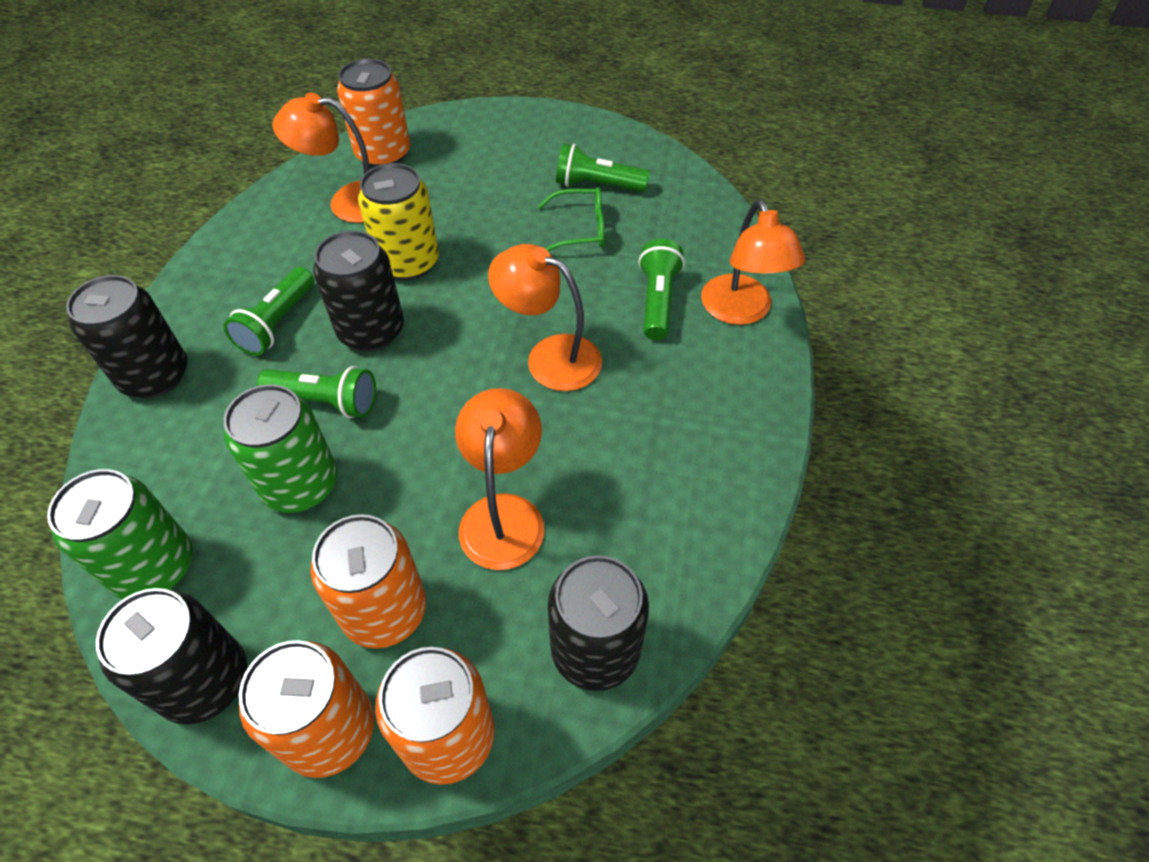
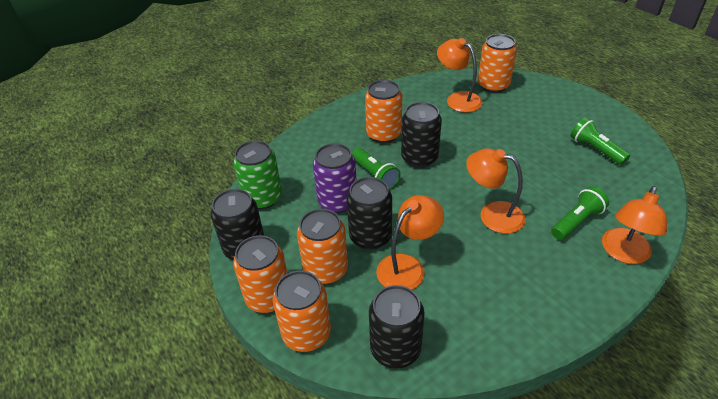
camera: 45 degrees right, 10 degrees down
black can [66,275,187,398] -> black can moved to [346,177,392,250]
green flashlight [223,267,314,356] -> orange can [365,80,402,143]
green can [224,384,337,513] -> purple can [313,143,356,213]
yellow can [358,163,439,280] -> none
orange lamp [488,244,602,391] -> orange lamp turned 45 degrees counterclockwise [466,148,526,234]
green glasses [538,187,605,252] -> none

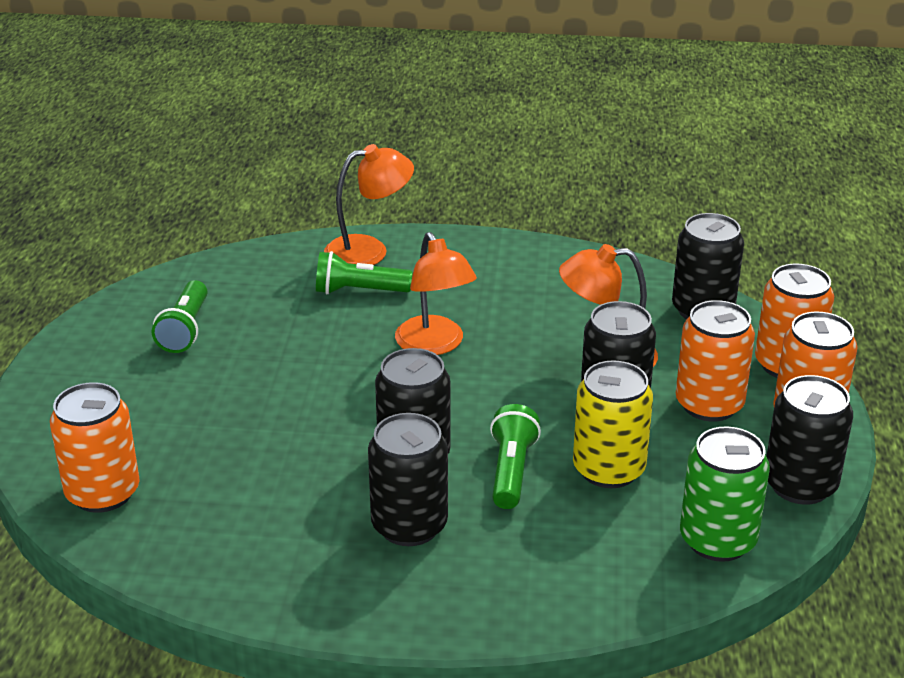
camera: 140 degrees left, 10 degrees down
purple can [313,143,356,213] -> yellow can [573,360,653,488]
orange can [365,80,402,143] -> black can [368,413,448,546]
orange lamp [437,38,482,112] -> none

